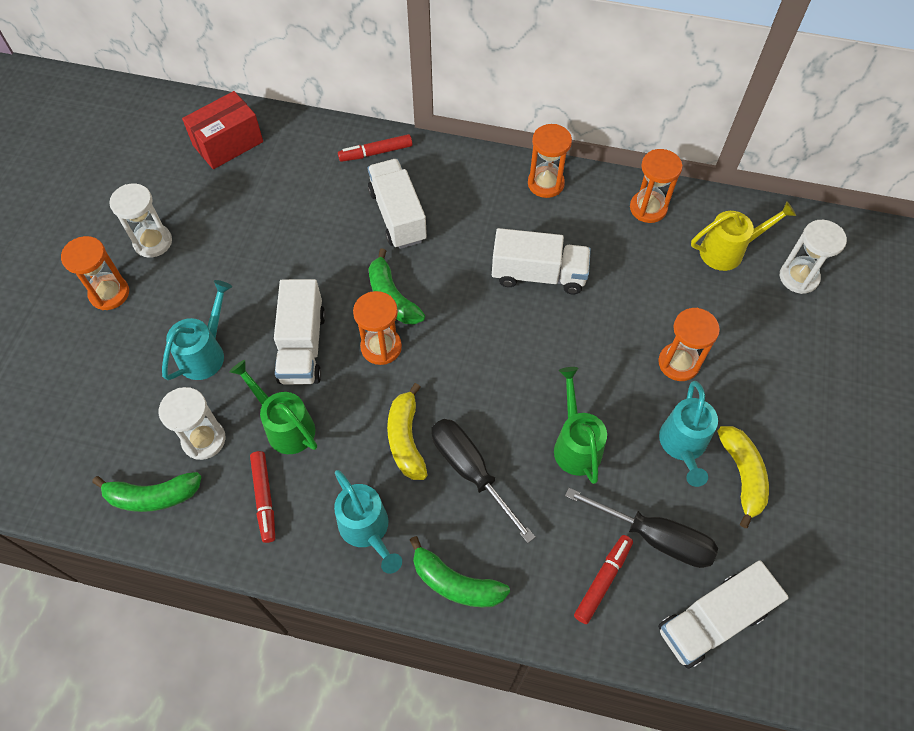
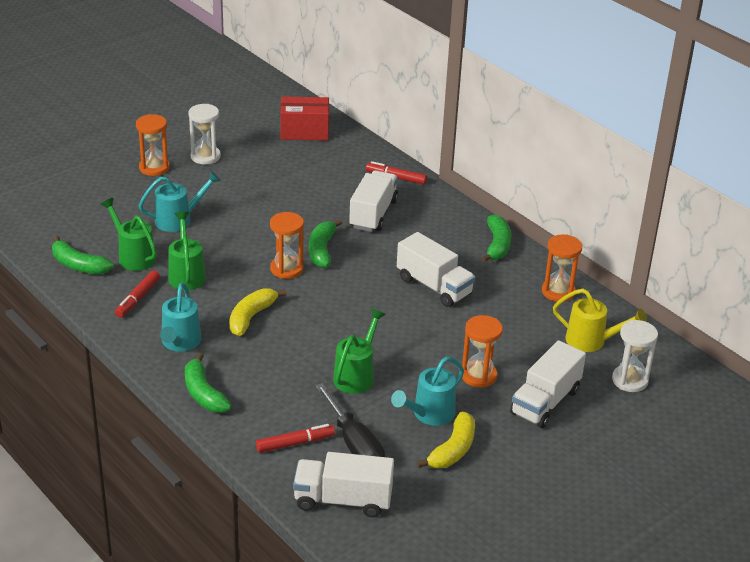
camera: 35 degrees right, 25 degrees down
white hourglass [159,387,225,460] -> green watering can [100,198,157,271]
white truck [274,279,326,385] -> white truck moved to [510,340,586,428]
black screwdriver [431,419,535,543] -> none
orange hourglass [528,124,572,198] -> green banana [481,214,512,263]

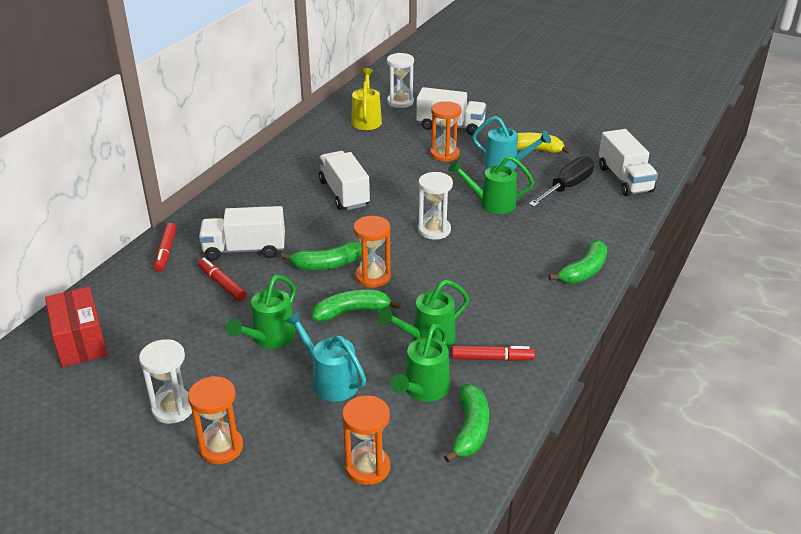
camera: 110 degrees left, 0 degrees up
turquoise watering can [160,283,202,352] -> none
yellow banana [229,288,287,336] -> none
red marker [256,424,335,453] -> red marker moved to [198,258,247,301]
white truck [397,232,475,307] -> white truck turned 45 degrees counterclockwise [319,151,370,210]
green banana [481,214,512,263] -> green banana moved to [312,290,401,322]
orange hourglass [542,234,582,302] -> orange hourglass moved to [342,396,390,485]
none -> green watering can [226,275,296,349]
none -> white hourglass [418,172,453,240]

